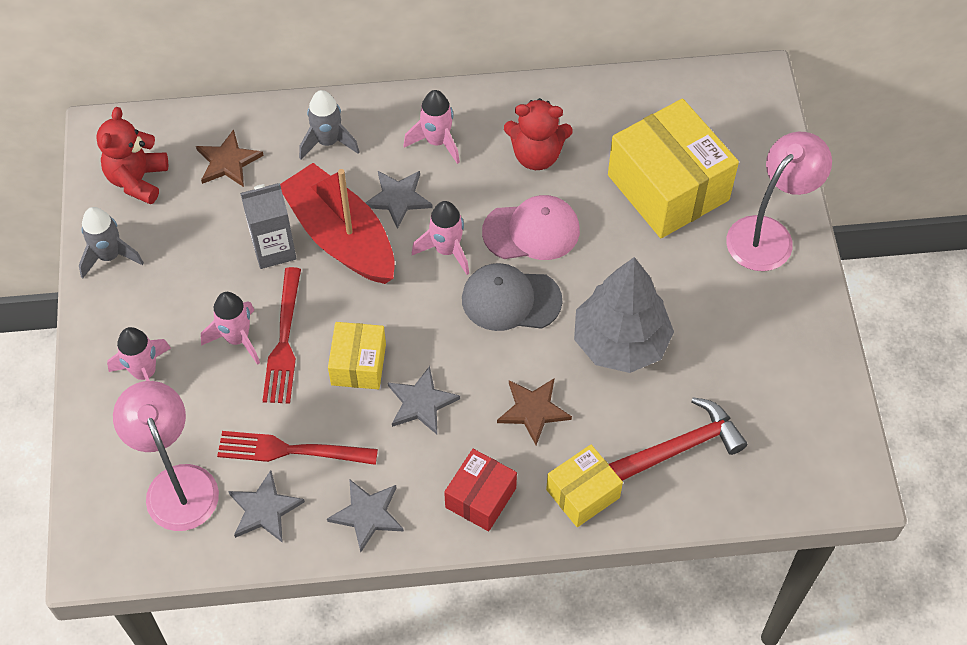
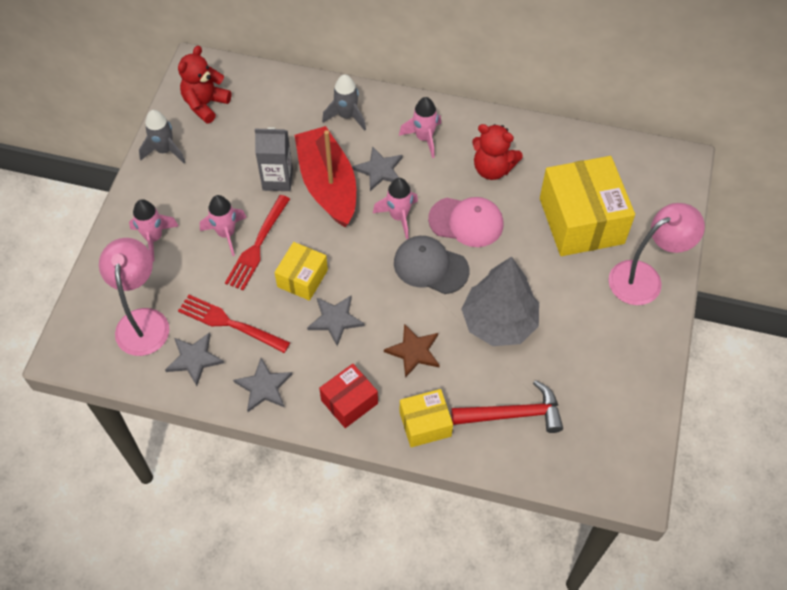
camera: 20 degrees right, 0 degrees up
brown star [196,129,264,187] -> none

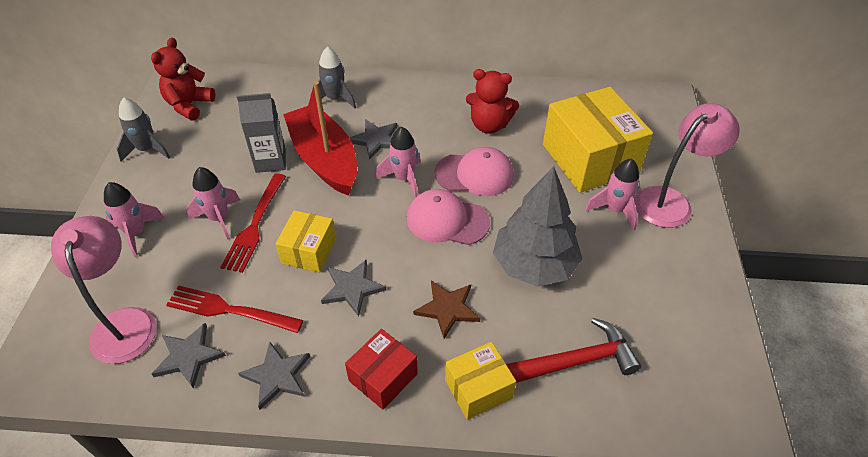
camera: 10 degrees left, 10 degrees down
grey cap [394,236,469,294] -> pink cap [407,189,490,245]
pink rocket [399,97,441,158] -> pink rocket moved to [585,158,640,230]

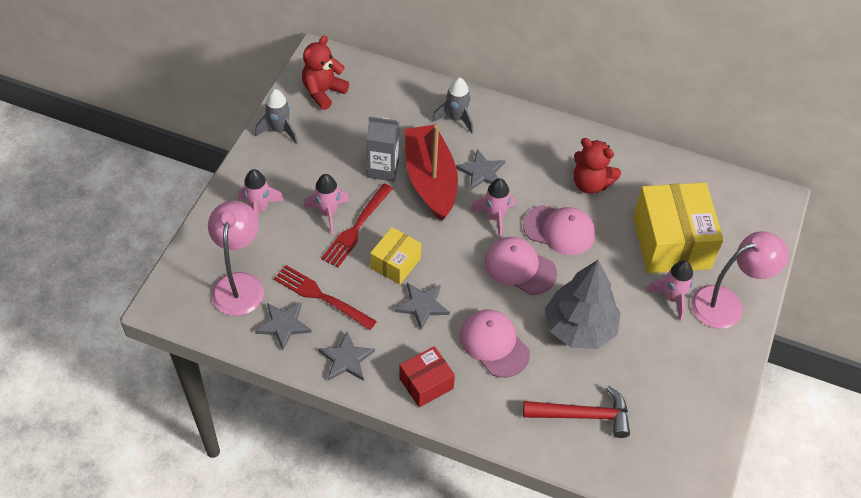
camera: 15 degrees right, 5 degrees up
brown star [413,280,481,339] -> pink cap [460,310,530,378]
yellow box [445,342,516,420] -> none

